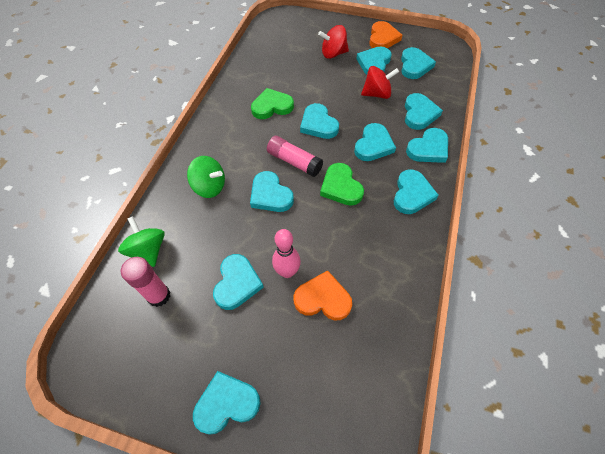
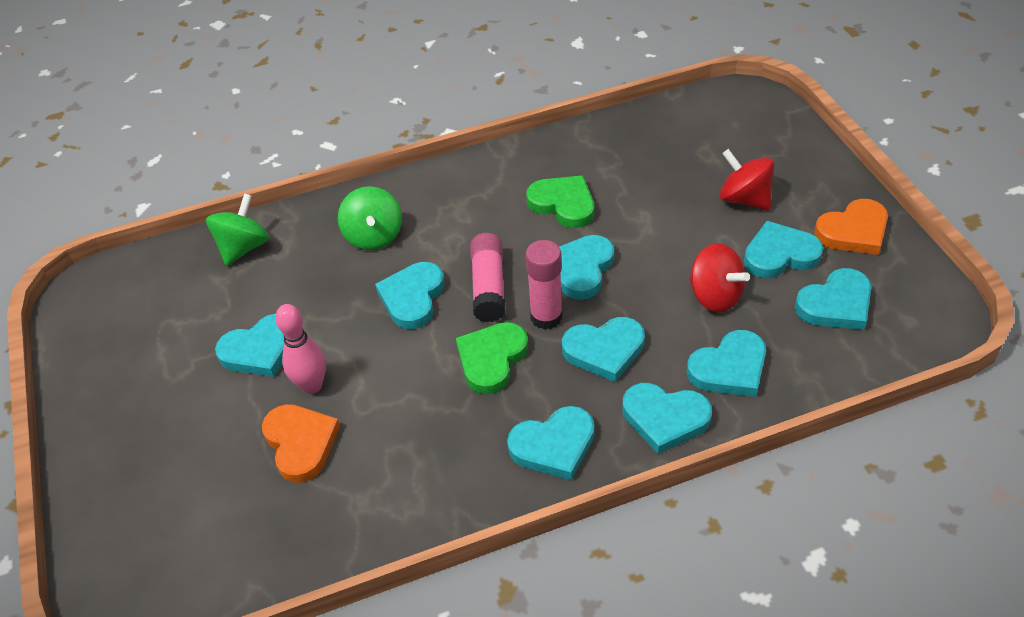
camera: 55 degrees right, 10 degrees down
pink glue stick [121,257,170,307] -> pink glue stick moved to [526,240,563,330]
turquoise heart [193,371,261,435] -> none

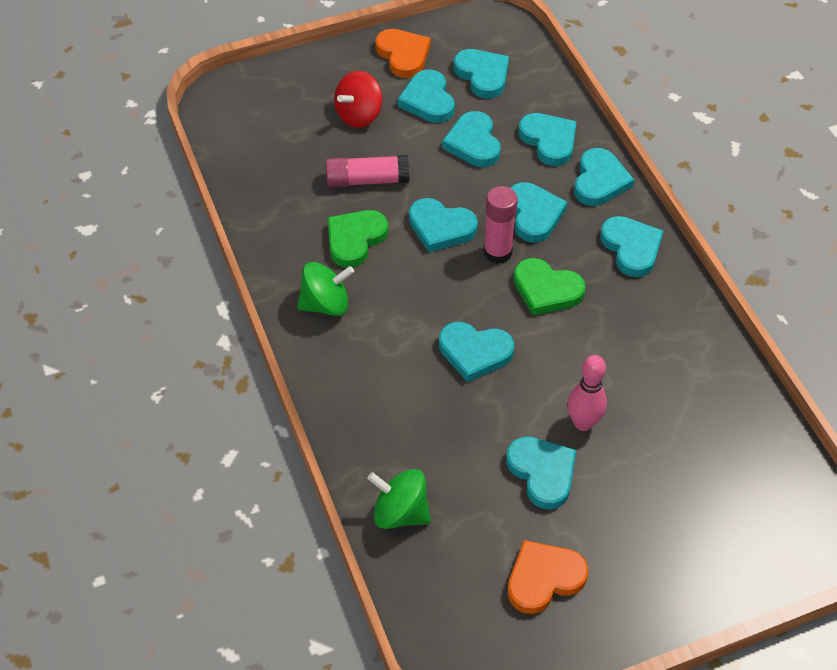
camera: 95 degrees left, 5 degrees up
orange heart [262,404,340,483] -> orange heart moved to [507,540,588,614]
green spinning top [338,186,402,250] -> green spinning top moved to [297,262,354,316]
pink glue stick [470,233,505,322] -> pink glue stick moved to [326,155,409,187]
red spinning top [689,243,750,312] -> turquoise heart [442,111,501,167]

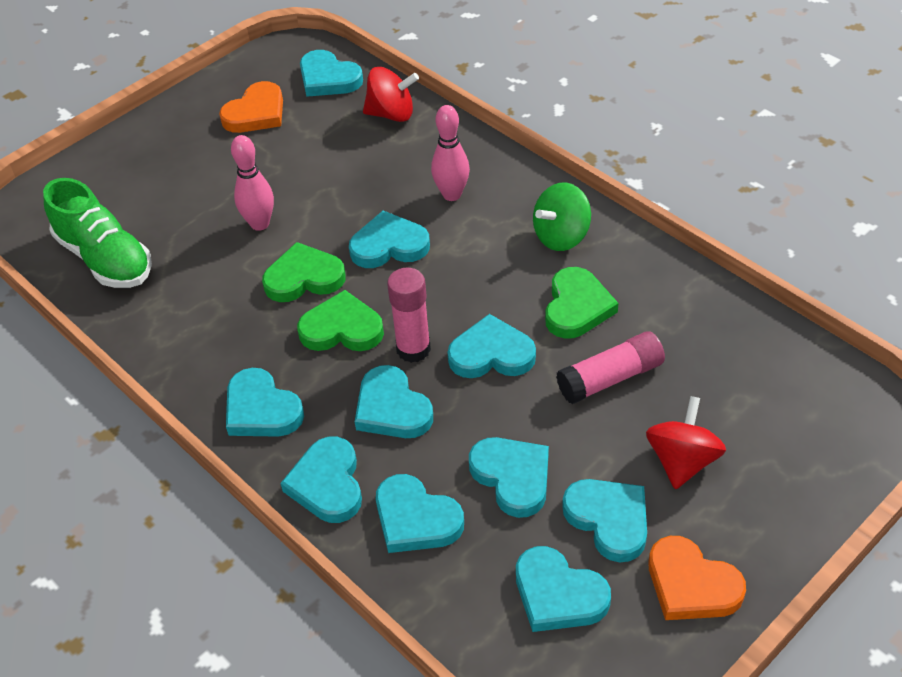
camera: 160 degrees right, 5 degrees down
green spinning top [367,469,431,529] -> red spinning top [363,67,419,122]
turquoise heart [506,436,576,509] -> turquoise heart moved to [300,50,363,97]
none -> green shoe [43,178,152,288]
none -> green heart [262,242,346,302]
none -> pink bowling pin [431,105,470,201]

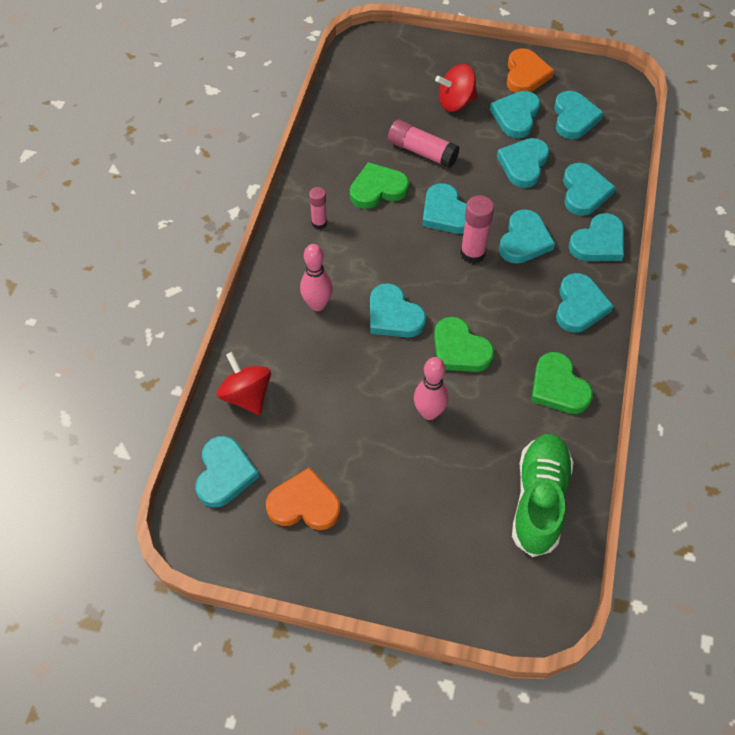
camera: 125 degrees left, 10 degrees up
green heart [297,290,384,351] -> green heart moved to [531,352,593,414]
green spinning top [533,182,591,251] -> pink glue stick [309,187,327,229]

